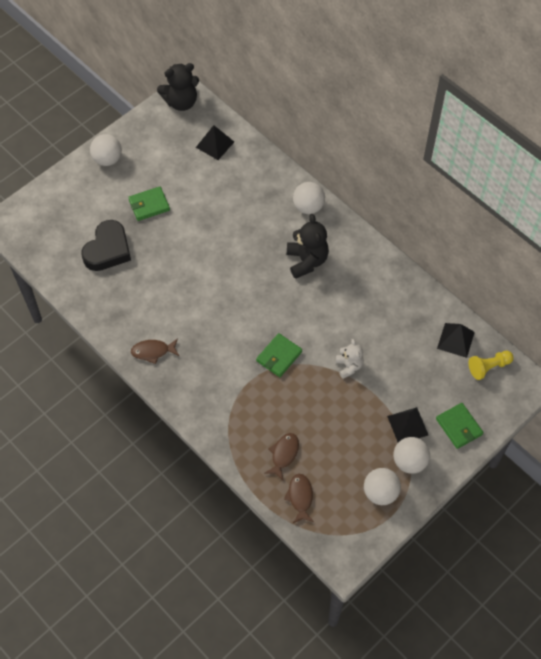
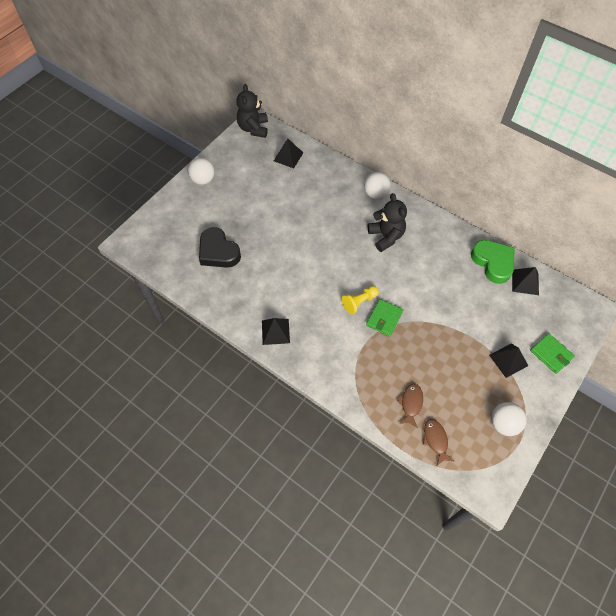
camera: 10 degrees left, 0 degrees up
black heart [81,220,131,271] -> black heart turned 120 degrees clockwise [199,227,241,268]
green wallet [128,187,170,221] -> none
brown fish [131,338,179,364] -> black pyramid [262,318,290,345]
black teddy bear [157,63,199,111] -> black teddy bear turned 120 degrees clockwise [236,84,268,138]
white teddy bear [336,339,364,379] -> none
white ball [393,437,430,474] -> none
yellow pawn [468,351,513,380] -> yellow pawn moved to [342,286,379,314]
none -> green heart [471,240,515,284]

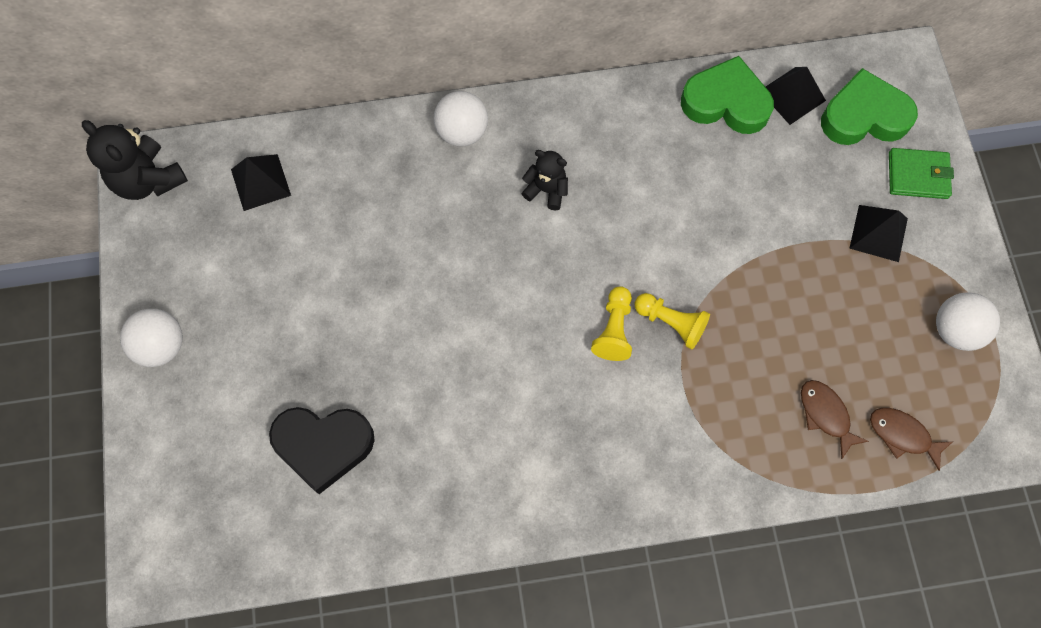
camera: 45 degrees left, 10 degrees up
black pyramid [262,318,290,345] -> none
green wallet [366,299,403,337] -> yellow pawn [634,293,710,349]
black teddy bear [368,193,407,252] -> black teddy bear [521,150,568,210], size x0.61
none -> green heart [821,68,918,145]

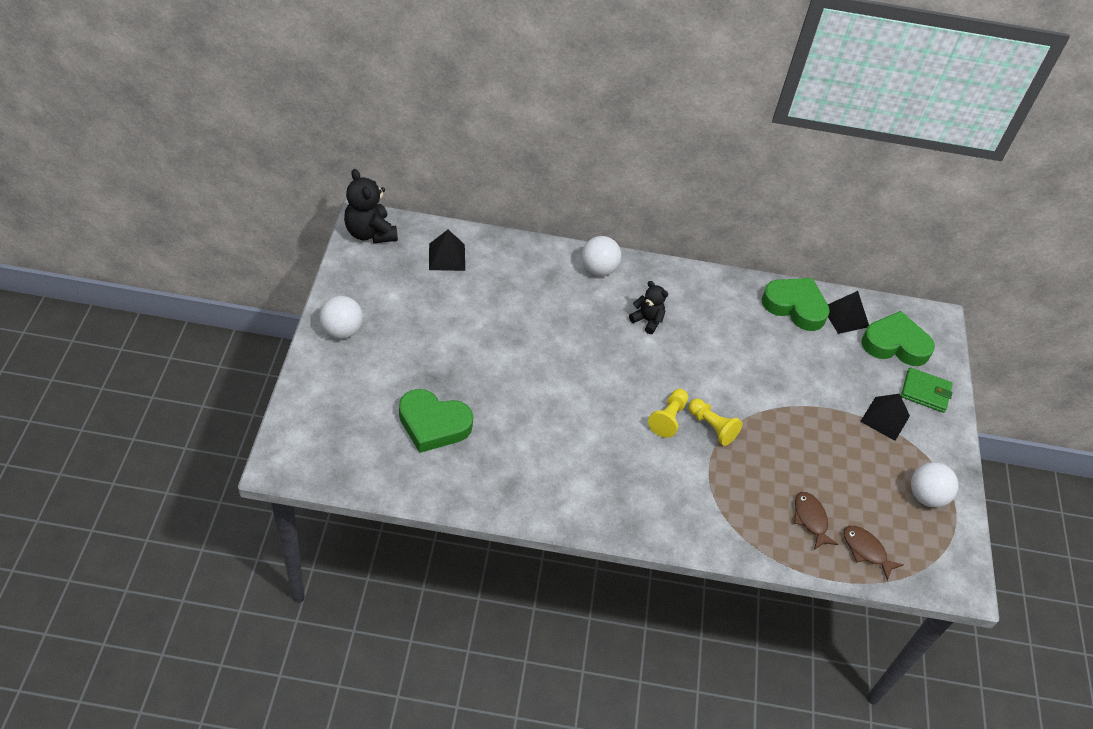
camera: 10 degrees right, 20 degrees down
black heart [269,407,375,494] -> green heart [399,389,473,453]

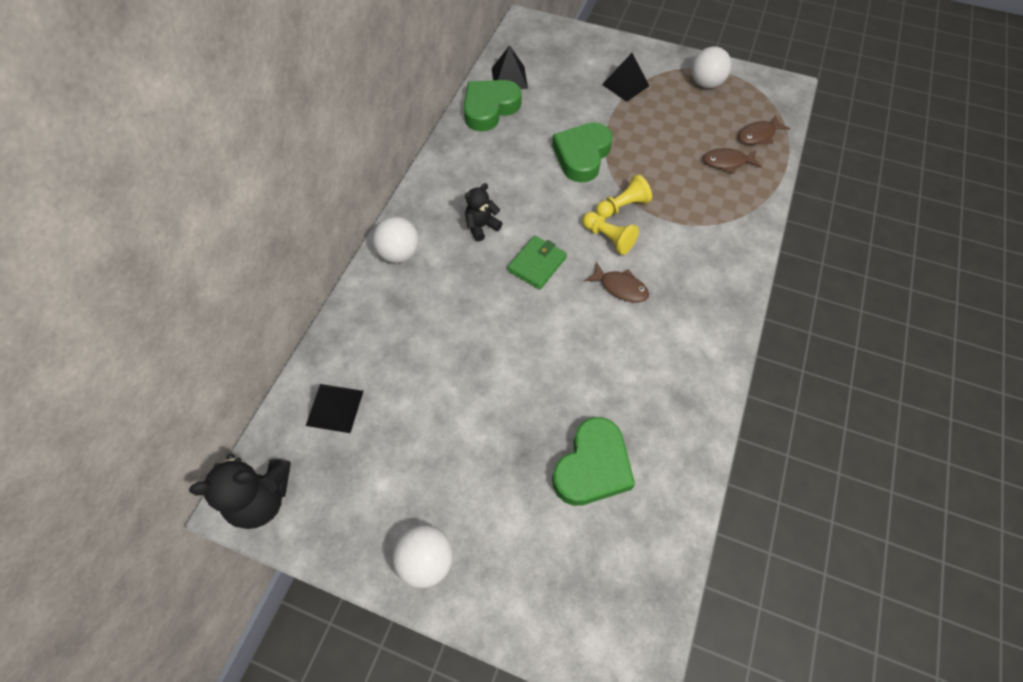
camera: 70 degrees left, 10 degrees up
green heart [861,311,935,366] -> green heart moved to [552,122,613,182]
green wallet [901,367,953,413] -> green wallet moved to [507,236,567,290]
none -> brown fish [584,262,649,302]

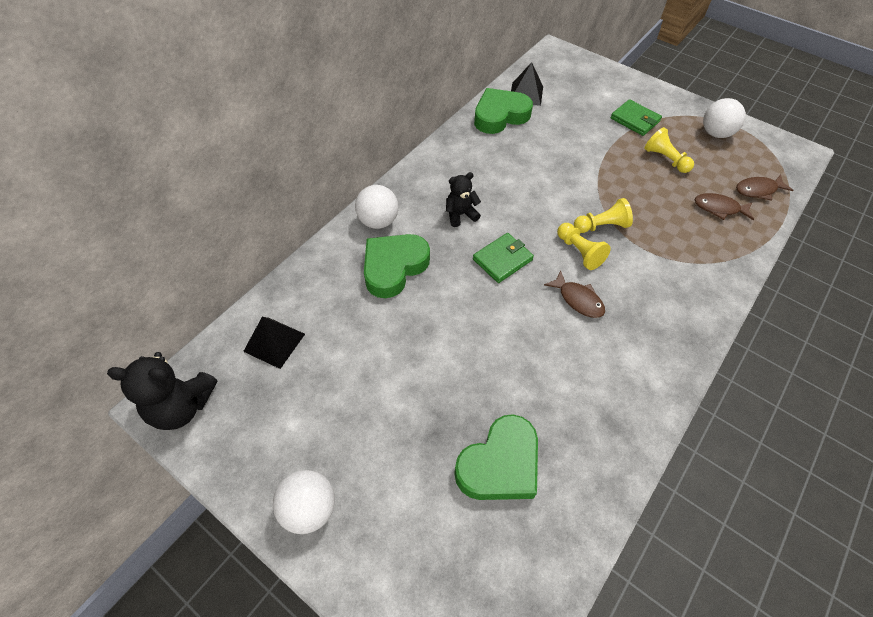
camera: 15 degrees right, 5 degrees down
green heart [552,122,613,182] -> green heart moved to [364,234,430,298]
black pyramid [602,53,649,102] -> green wallet [611,99,662,136]
none -> yellow pawn [644,127,694,173]

